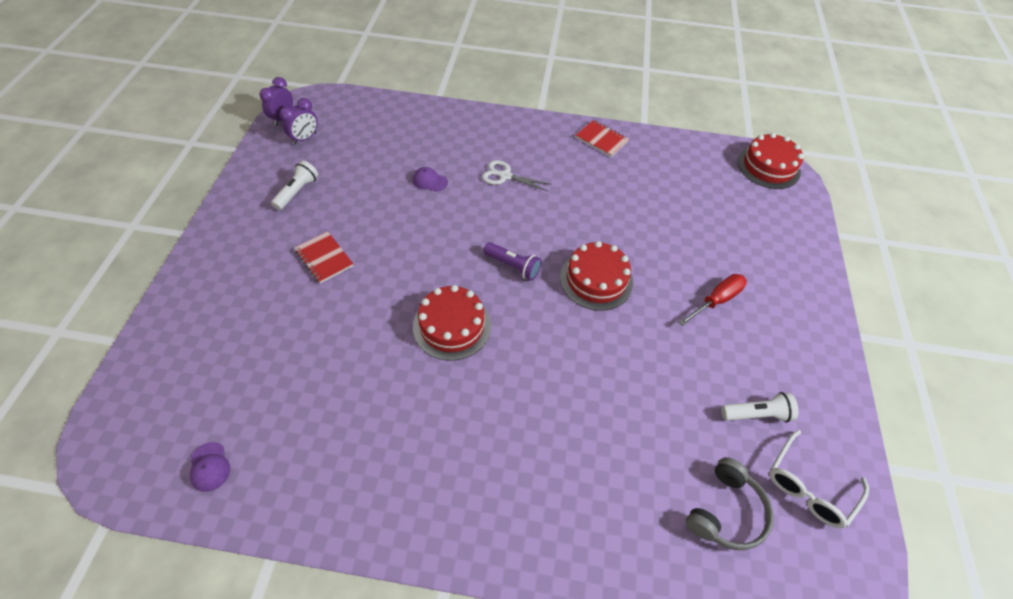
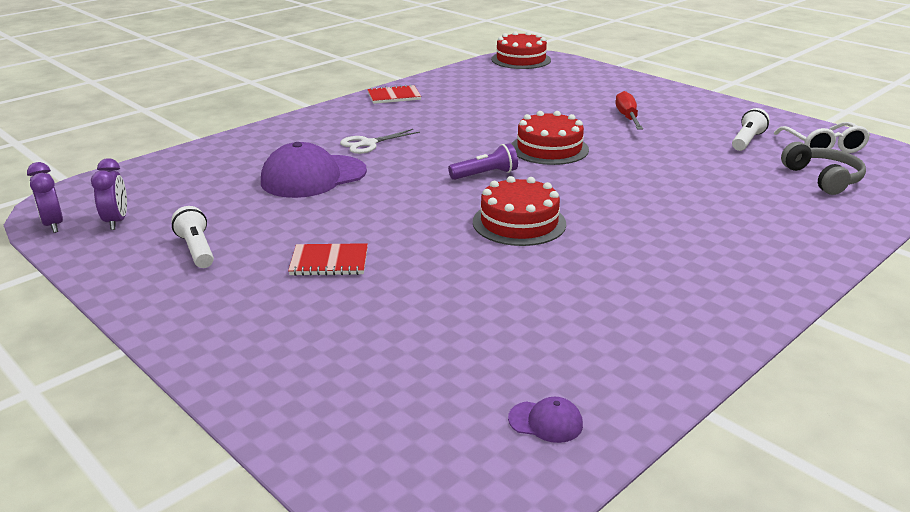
camera: 50 degrees left, 25 degrees down
purple cap [413,167,448,192] -> purple cap [261,142,367,198], size x2.32

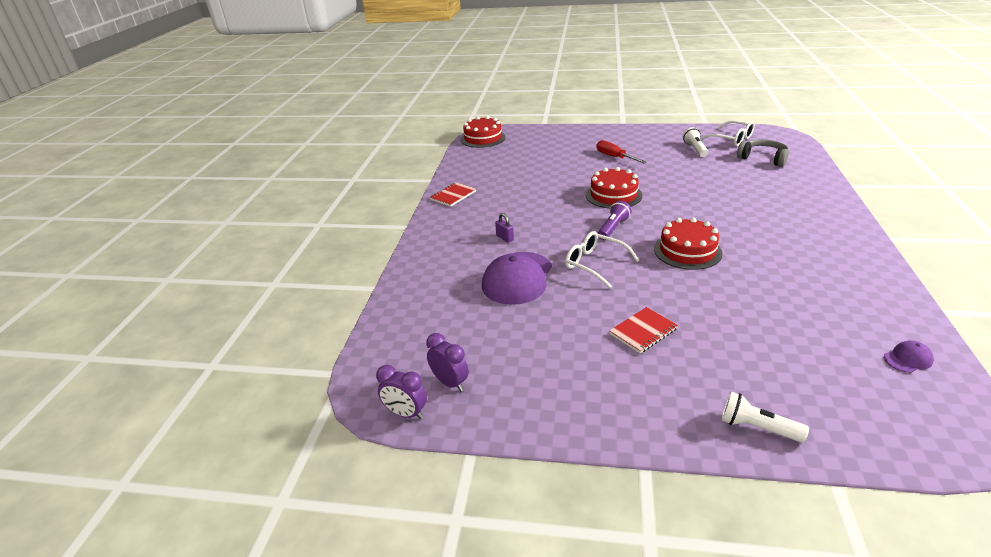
camera: 35 degrees left, 5 degrees up
white flashlight [171,206,214,268] -> white flashlight moved to [721,391,809,443]
white scissors [340,129,420,154] -> purple padlock [495,213,514,243]
none -> white glasses [565,231,639,288]

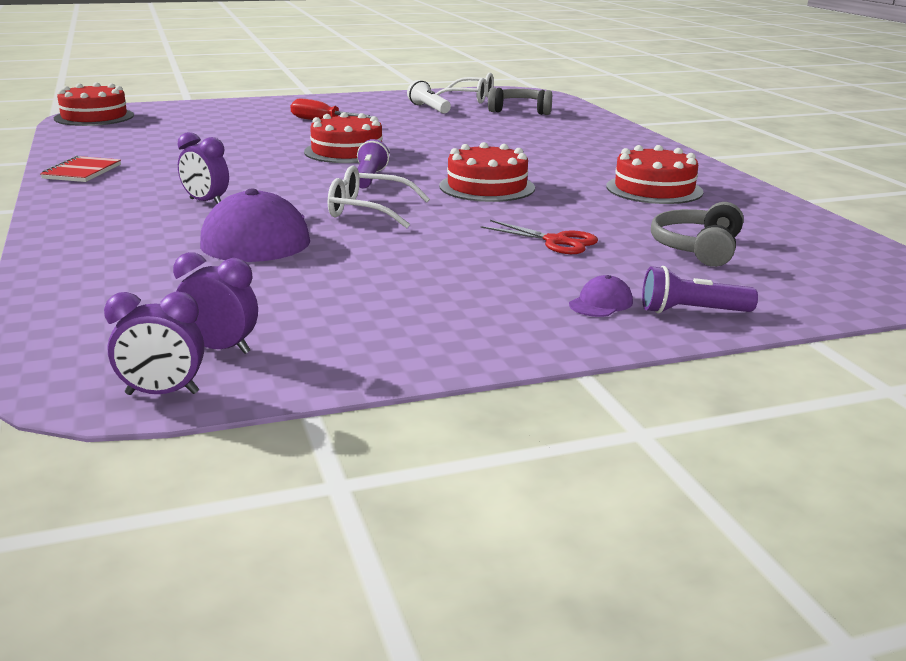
camera: 30 degrees left, 10 degrees down
purple padlock [495,213,514,243] -> purple clock [178,132,229,204]
red notebook [609,307,678,354] -> none
white flashlight [721,391,809,443] -> purple flashlight [642,266,758,314]
purple cap [884,340,934,373] -> purple cap moved to [569,275,633,317]
none -> red scissors [481,220,598,254]
none -> red cake [606,145,704,204]
none -> grey headphones [651,202,744,267]

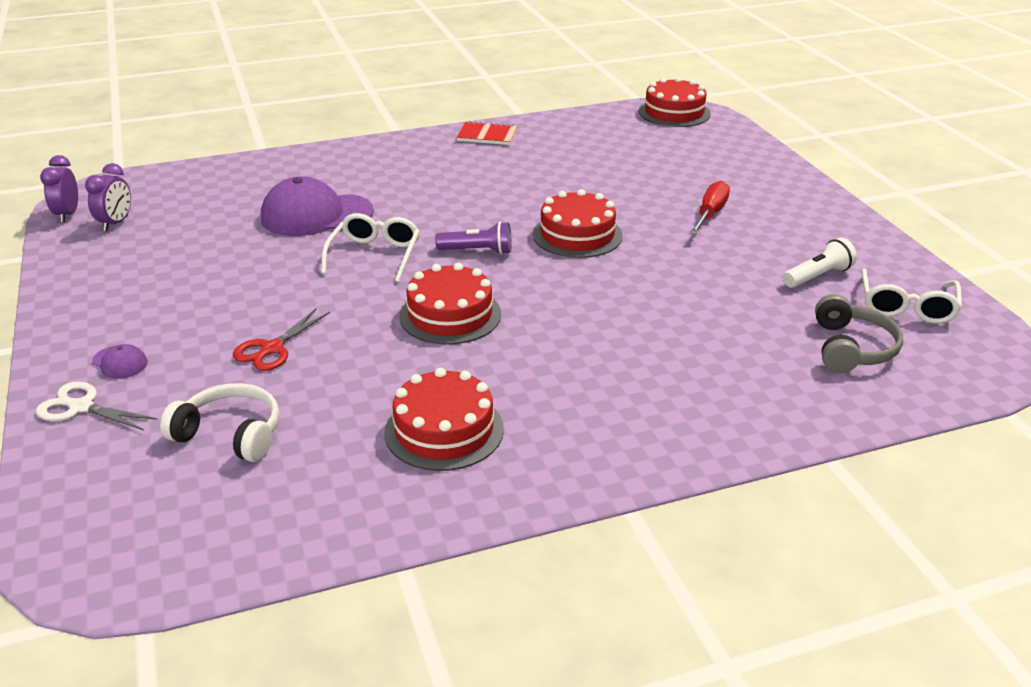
camera: 90 degrees right, 10 degrees up
purple clock [178,132,229,204] -> none
purple flashlight [642,266,758,314] -> white scissors [36,382,158,430]
grey headphones [651,202,744,267] -> white headphones [160,383,279,462]

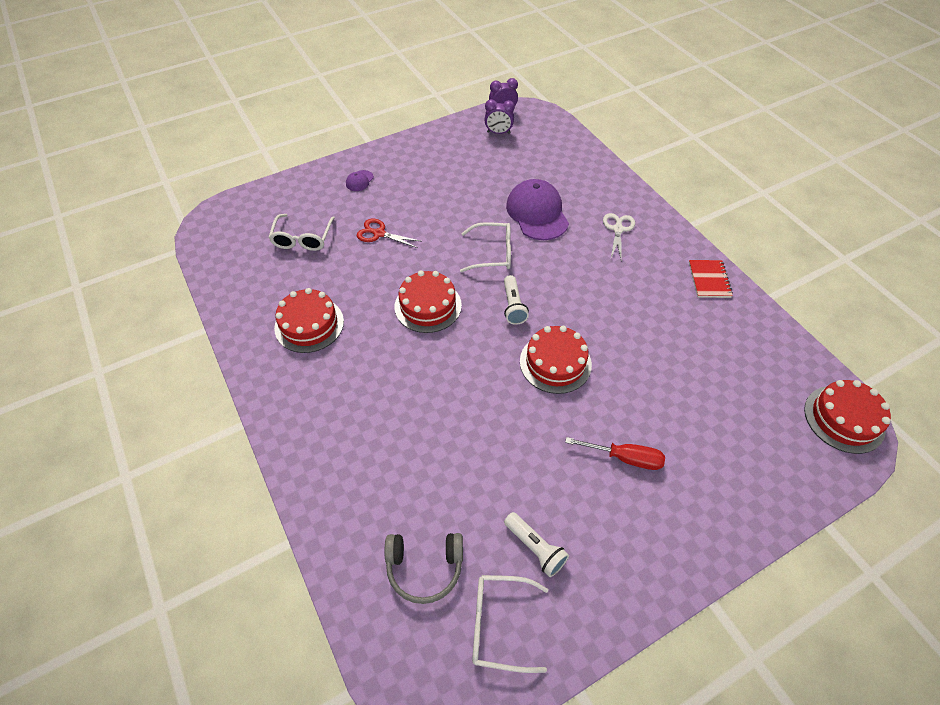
camera: 80 degrees right, 20 degrees up
white scissors [36,382,158,430] -> white scissors moved to [603,213,635,262]
white headphones [160,383,279,462] -> white glasses [268,214,335,251]
purple flashlight [435,222,511,254] -> white flashlight [504,275,529,325]

